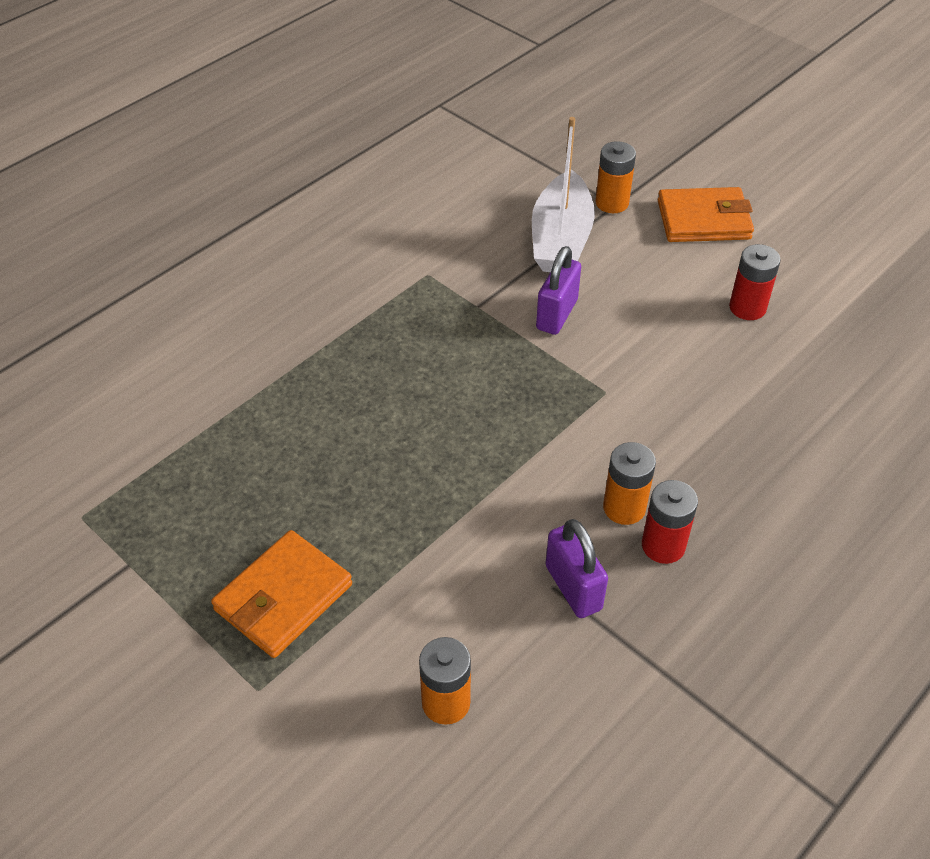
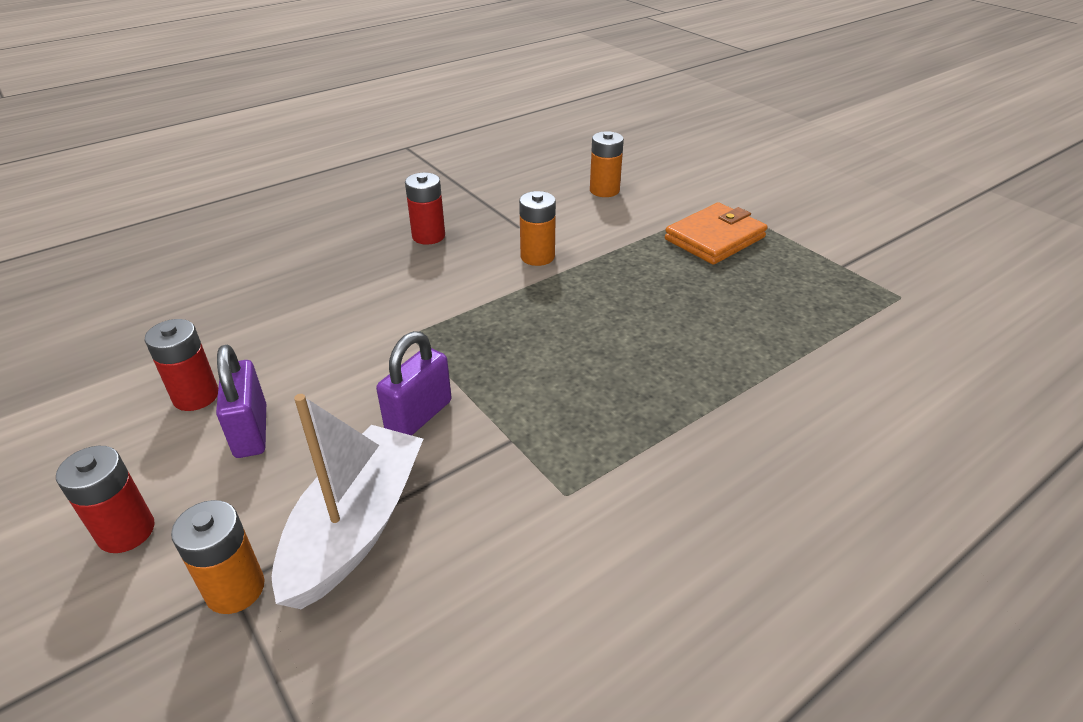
camera: 170 degrees left, 10 degrees down
purple padlock [545,519,608,618] -> purple padlock moved to [216,345,266,458]
orange battery [603,442,656,525] -> orange battery moved to [519,191,556,266]
orange wallet [658,187,754,242] -> red battery [56,446,155,553]

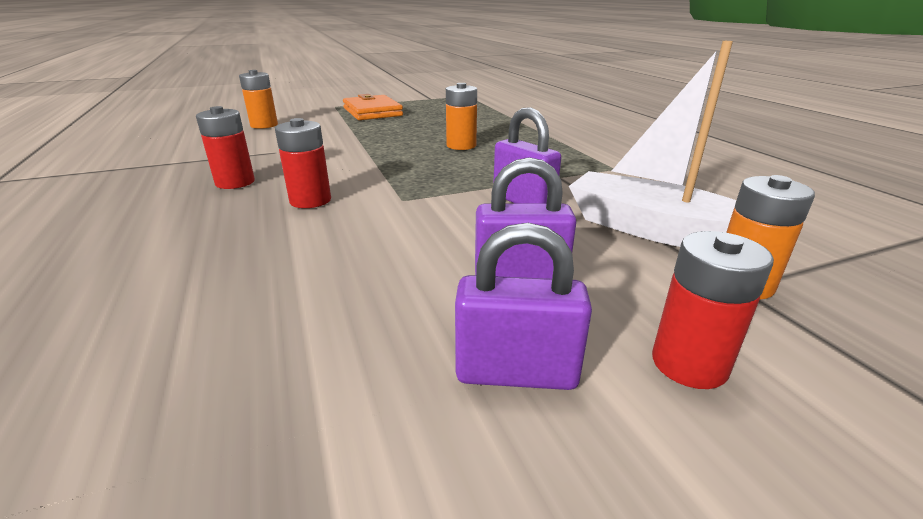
camera: 75 degrees left, 10 degrees down
red battery [144,319,218,411] -> red battery moved to [275,118,331,208]
orange battery [519,191,556,266] -> orange battery moved to [446,83,477,150]
none -> purple padlock [455,223,592,390]

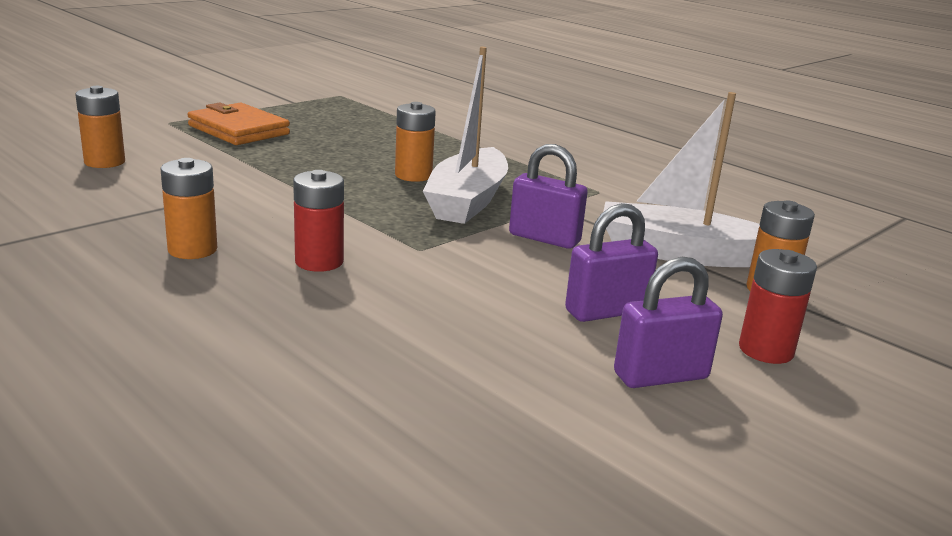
camera: 25 degrees left, 5 degrees down
red battery [196,106,255,189] -> orange battery [160,158,217,259]
none -> white boat [423,47,508,224]

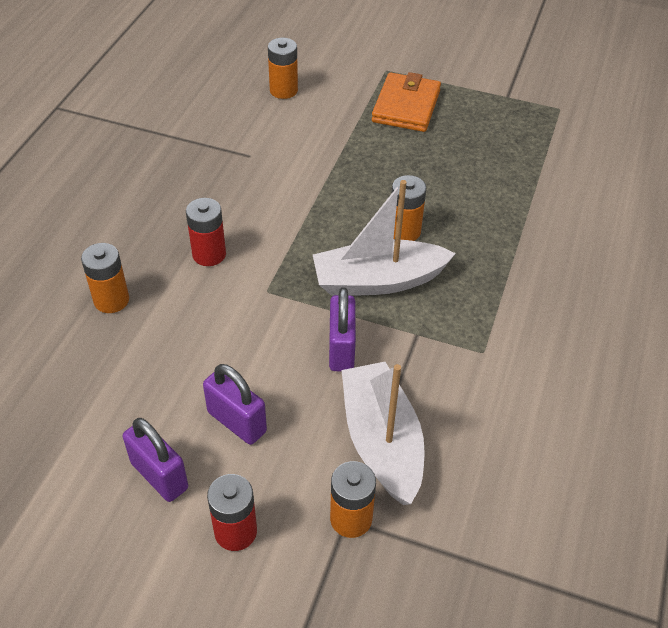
camera: 65 degrees right, 25 degrees up
orange battery [160,158,217,259] -> orange battery moved to [81,243,129,313]

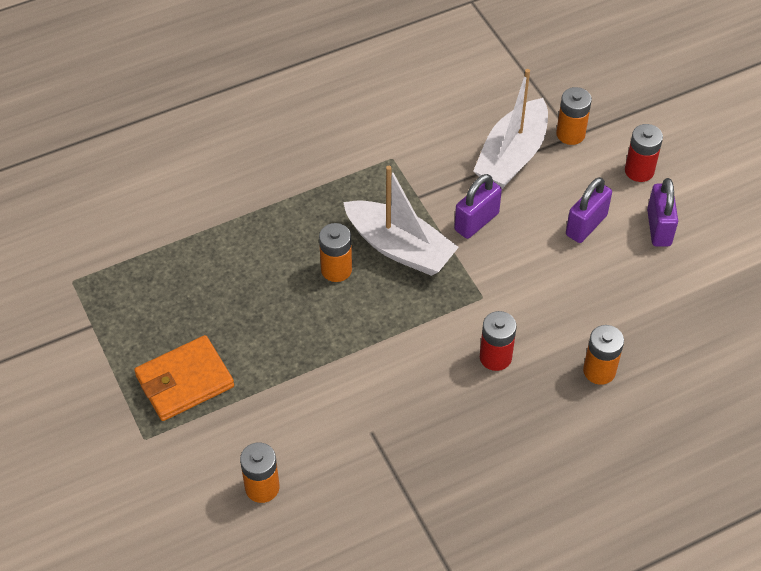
camera: 135 degrees left, 5 degrees up
purple padlock [203,364,267,445] -> purple padlock turned 45 degrees clockwise [566,177,612,243]

